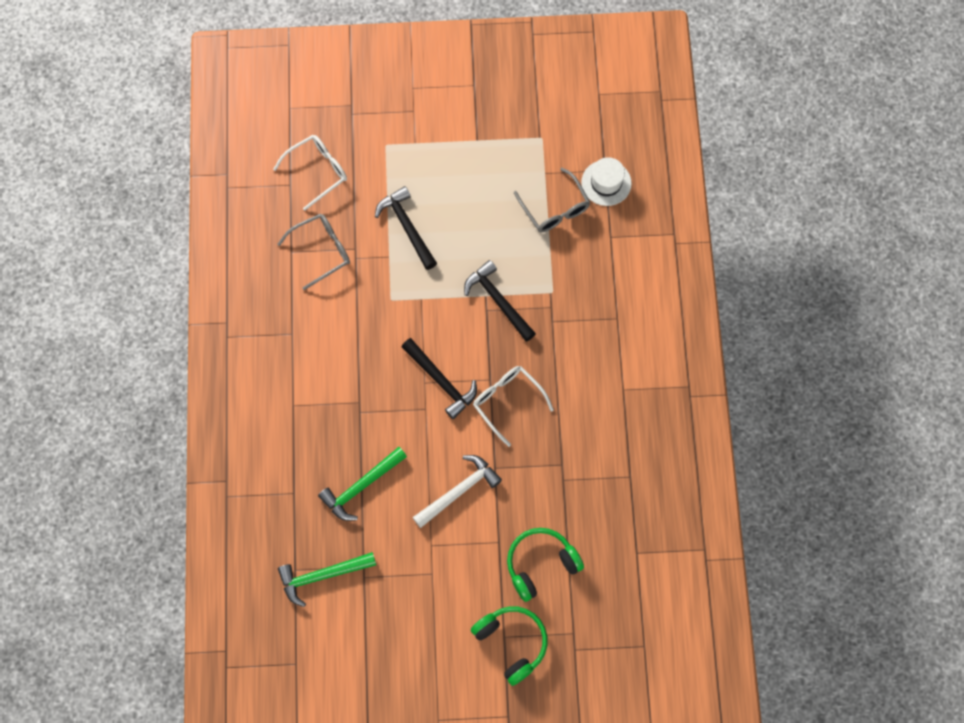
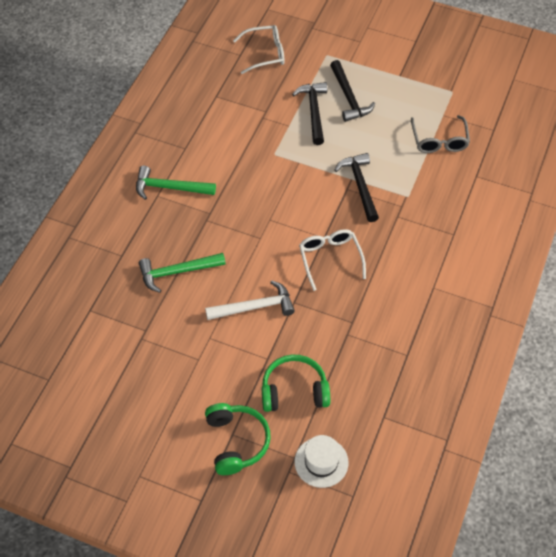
camera: 25 degrees right, 15 degrees down
grey glasses [277,214,350,290] -> none
green hammer [278,552,376,607] -> green hammer moved to [136,166,216,200]
black hammer [402,338,477,419] -> black hammer moved to [330,60,375,122]
white hat [581,157,632,206] -> white hat moved to [295,435,349,488]

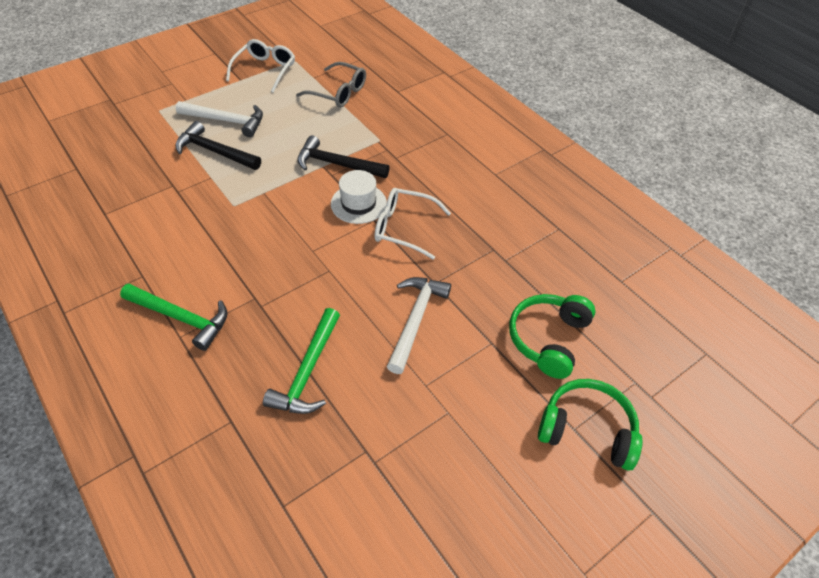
camera: 60 degrees left, 5 degrees down
green hammer [136,166,216,200] -> green hammer turned 105 degrees counterclockwise [120,284,228,351]
white glasses [233,25,285,74] -> white glasses moved to [226,39,295,93]
white hat [295,435,349,488] -> white hat moved to [331,170,387,224]
black hammer [330,60,375,122] -> white hammer [176,101,263,137]

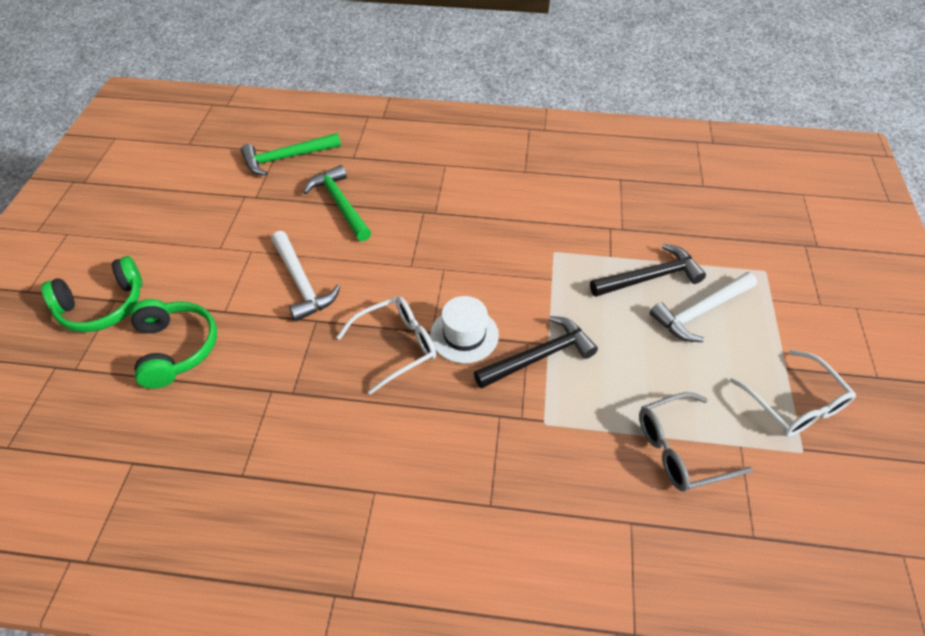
camera: 135 degrees right, 0 degrees up
green hammer [120,284,228,351] -> green hammer moved to [241,133,341,176]

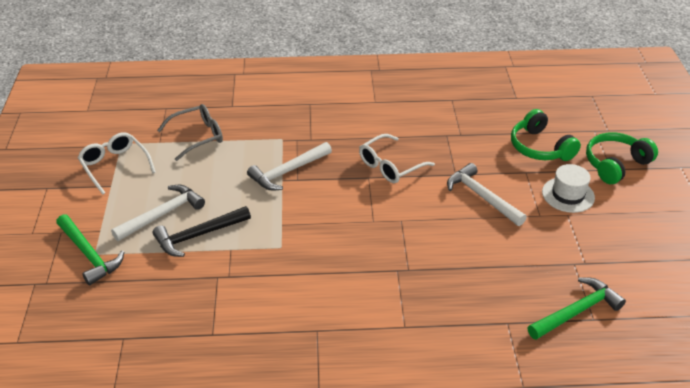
camera: 170 degrees right, 10 degrees down
green hammer [303,165,371,241] -> green hammer moved to [56,214,124,285]
white hat [430,296,499,363] -> white hat moved to [542,164,595,213]
black hammer [474,316,598,389] -> white hammer [247,142,332,191]

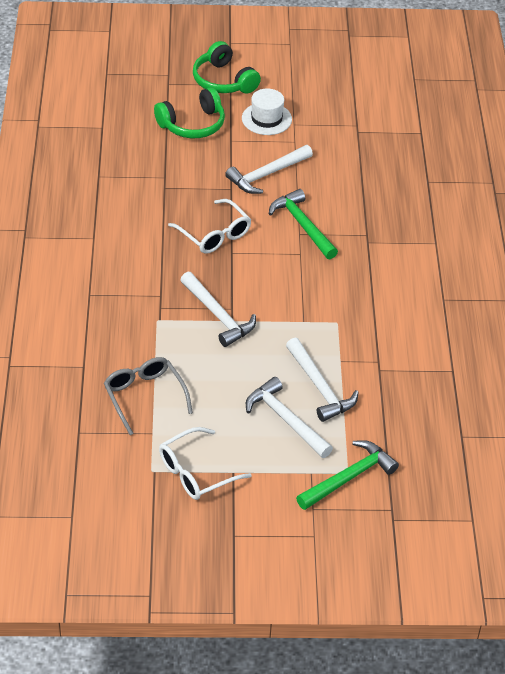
camera: 90 degrees left, 5 degrees up
black hammer [153,206,251,257] -> white hammer [286,338,359,422]
green hammer [528,277,626,340] -> green hammer moved to [269,189,338,259]

